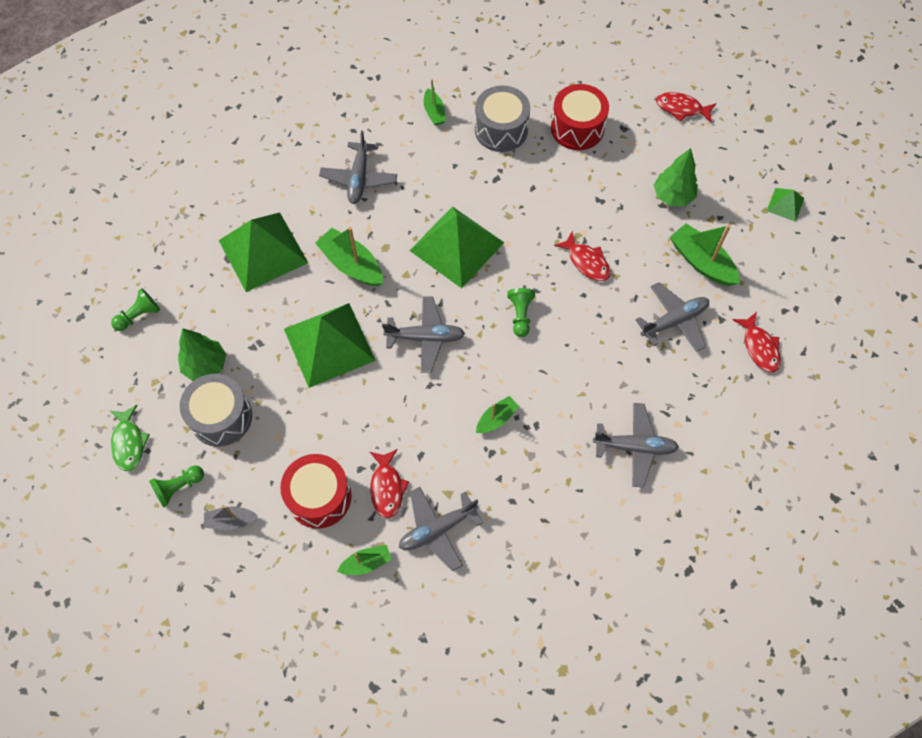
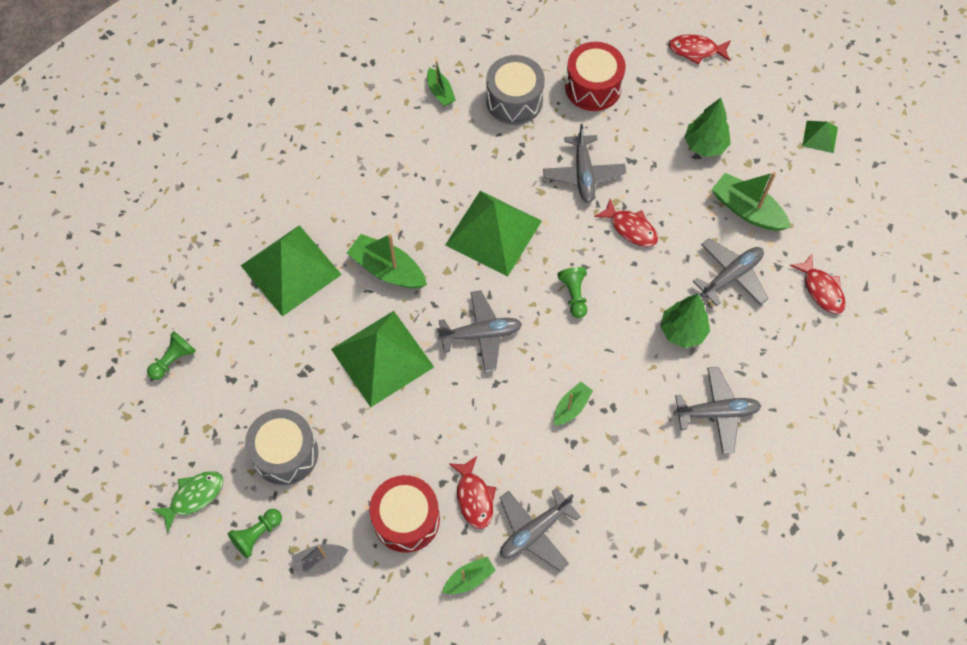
camera: 10 degrees left, 0 degrees up
green fish [110,405,150,471] -> green fish turned 105 degrees counterclockwise [152,471,223,532]
green tree [178,328,226,381] -> green tree moved to [660,294,710,348]
grey plane [319,131,397,204] -> grey plane moved to [543,124,626,203]

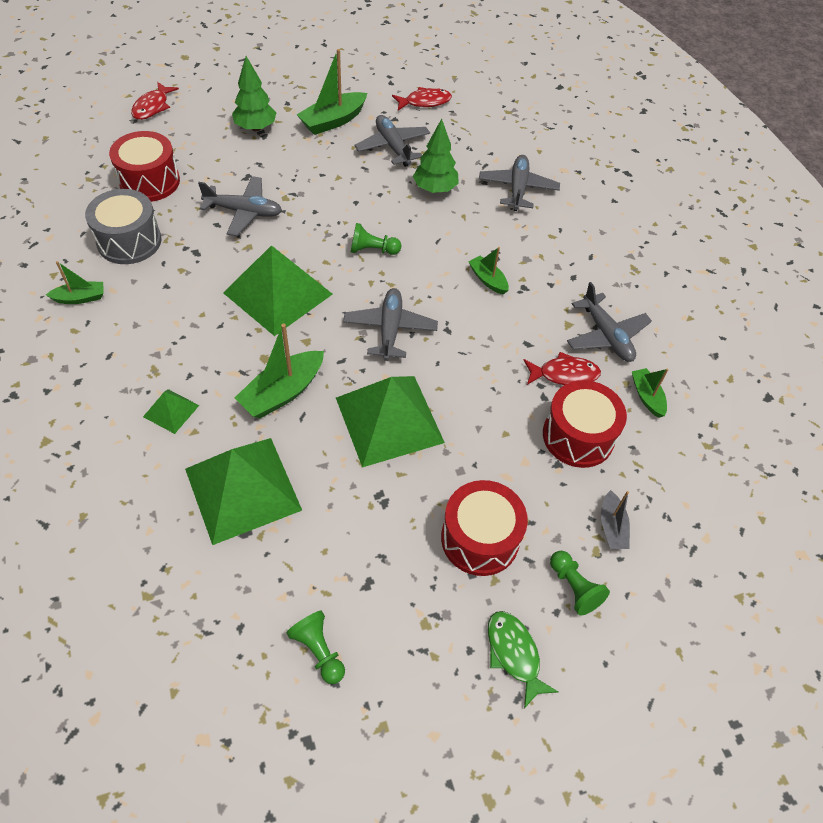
camera: 80 degrees left, 10 degrees down
grey drum [245,409,318,485] -> red drum [441,480,528,576]
red fish [594,199,658,247] -> none
green pyramid [802,121,838,153] -> green pyramid moved to [143,389,199,434]

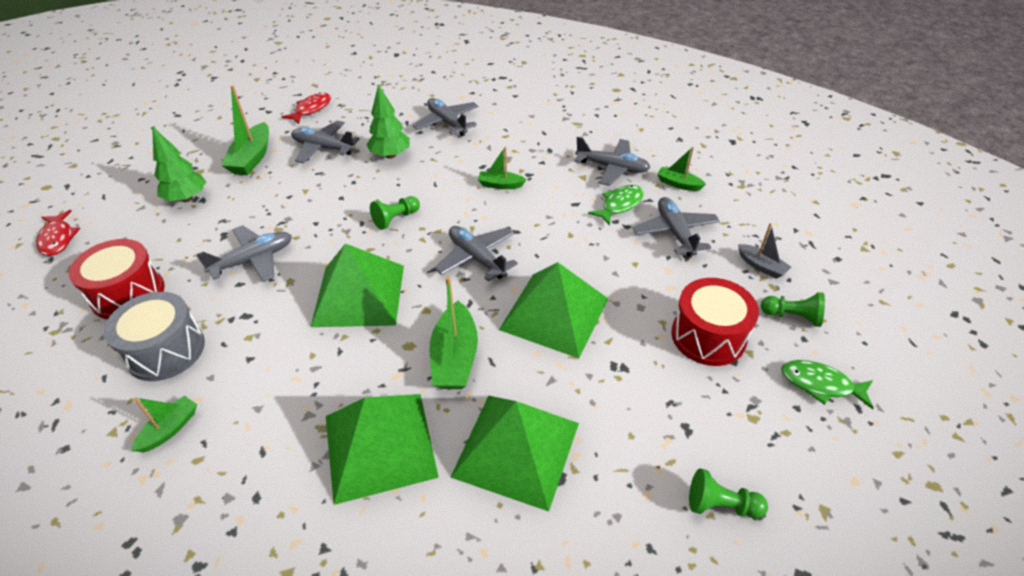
camera: 40 degrees left, 10 degrees down
green pyramid [143,389,199,434] -> green pyramid [326,394,439,505], size x2.19
red fish [523,352,601,385] -> green fish [588,185,644,226]
red drum [543,380,627,468] -> grey plane [632,197,720,257]

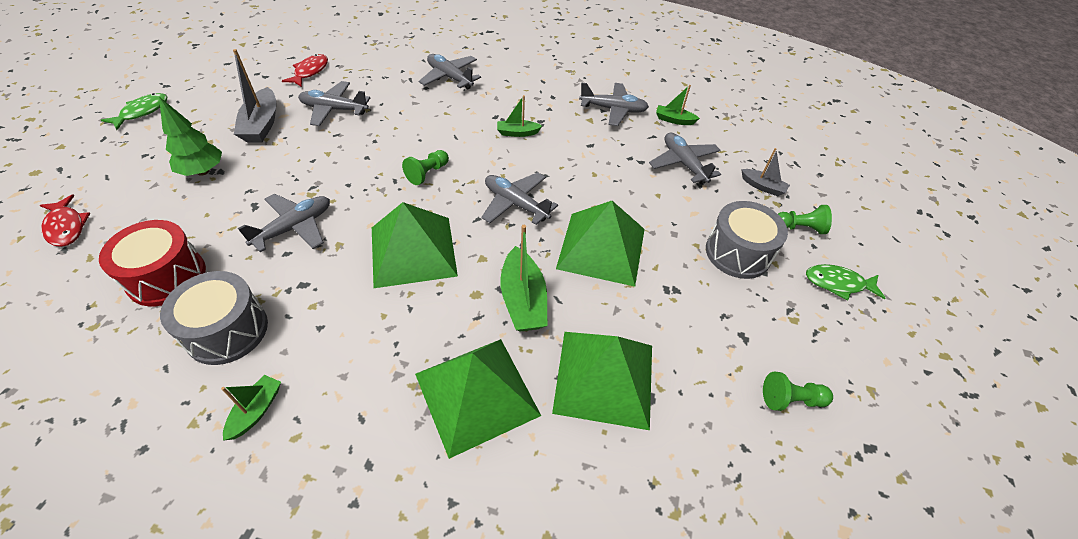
camera: 15 degrees left, 5 degrees up
green boat [221,85,269,175] -> grey boat [233,49,276,143]
green tree [366,84,410,159] -> none
green fish [588,185,644,226] -> green fish moved to [101,93,167,130]
red drum [671,278,759,366] -> grey drum [706,201,788,279]

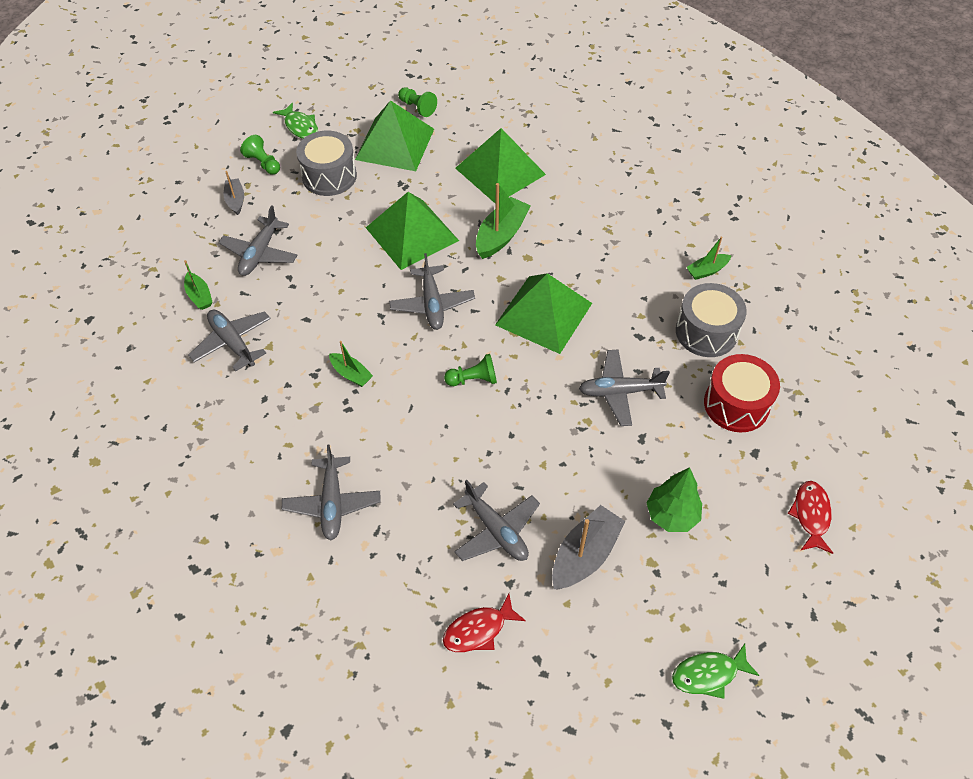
camera: 135 degrees left, 5 degrees up
green pyramid [415,339,541,459] -> green pyramid moved to [355,100,434,171]

